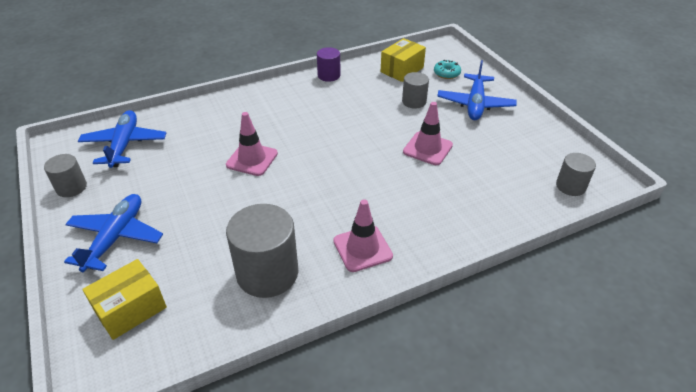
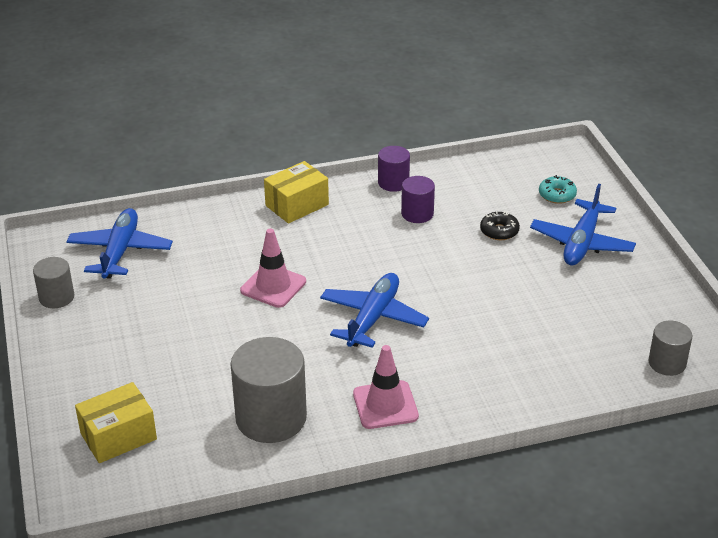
camera: 10 degrees right, 5 degrees down
blue plane [64,194,163,272] -> blue plane moved to [320,273,429,348]
yellow box [381,38,426,82] -> yellow box moved to [264,161,329,224]
grey cylinder [402,72,429,109] -> black donut [480,211,520,240]
pink traffic cone [403,102,453,165] -> none
none -> purple cylinder [401,176,435,223]

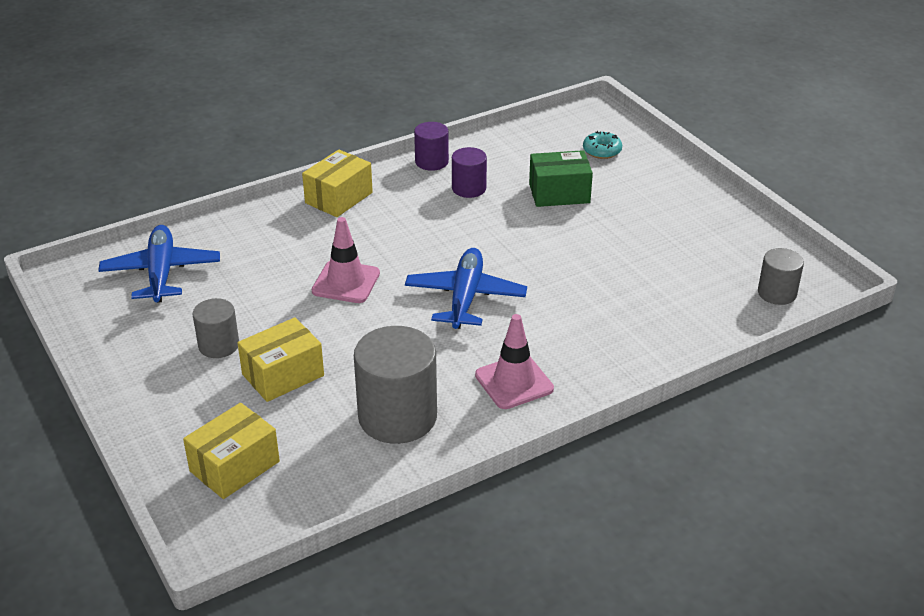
camera: 15 degrees left, 0 degrees up
grey cylinder [33,257,74,308] -> grey cylinder moved to [193,298,239,358]
black donut [480,211,520,240] -> green box [529,150,593,207]
blue plane [530,184,636,265] -> none
none -> yellow box [238,317,324,402]

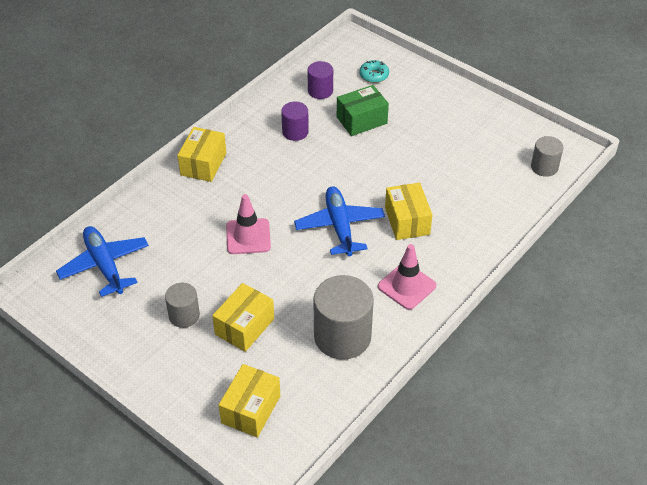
camera: 20 degrees left, 10 degrees up
purple cylinder [414,122,449,171] -> purple cylinder moved to [307,61,333,99]
none -> yellow box [385,183,432,240]

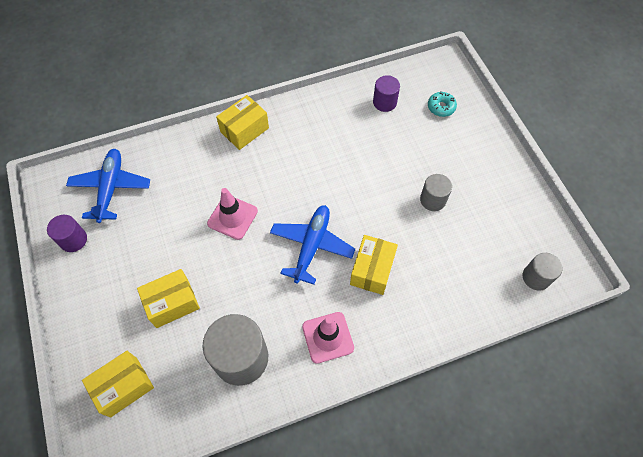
camera: 30 degrees right, 15 degrees up
grey cylinder [165,283,200,328] -> grey cylinder moved to [420,174,452,211]
purple cylinder [281,102,309,141] -> purple cylinder moved to [47,215,87,252]
green box [337,85,389,136] -> none

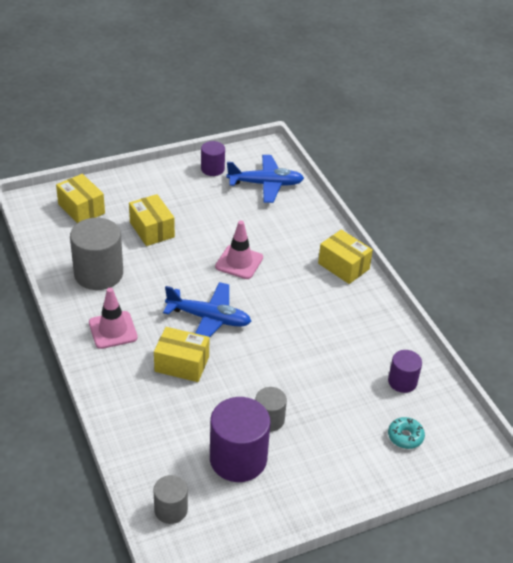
camera: 85 degrees right, 20 degrees down
none -> purple cylinder [210,397,271,482]

